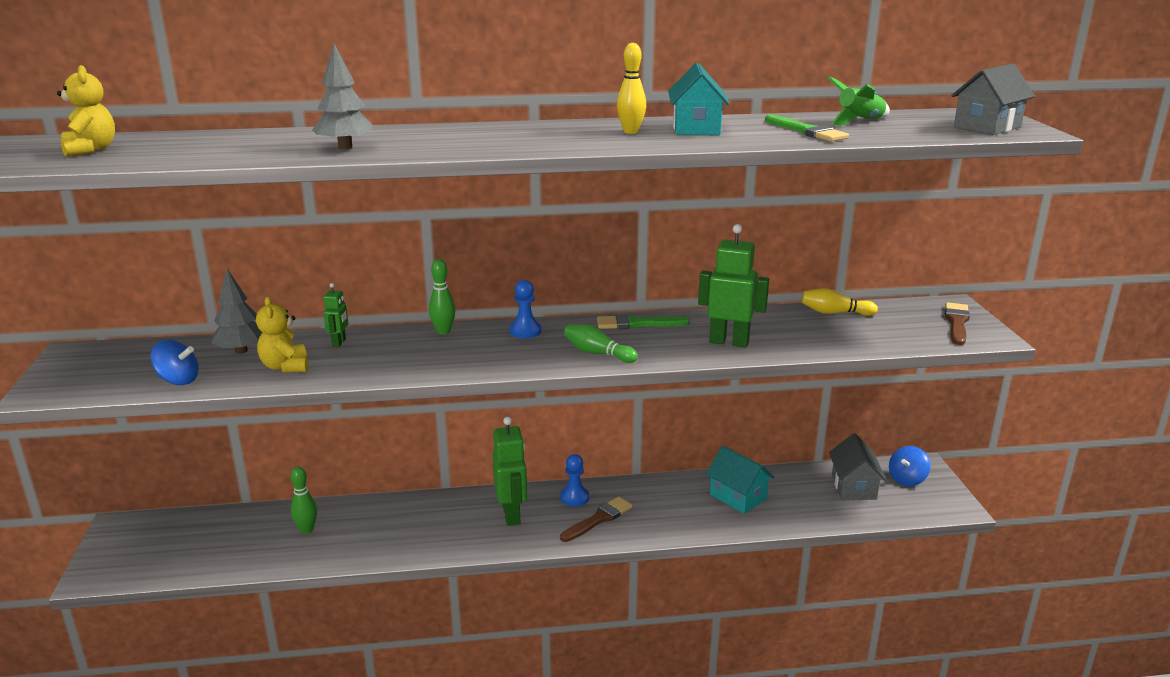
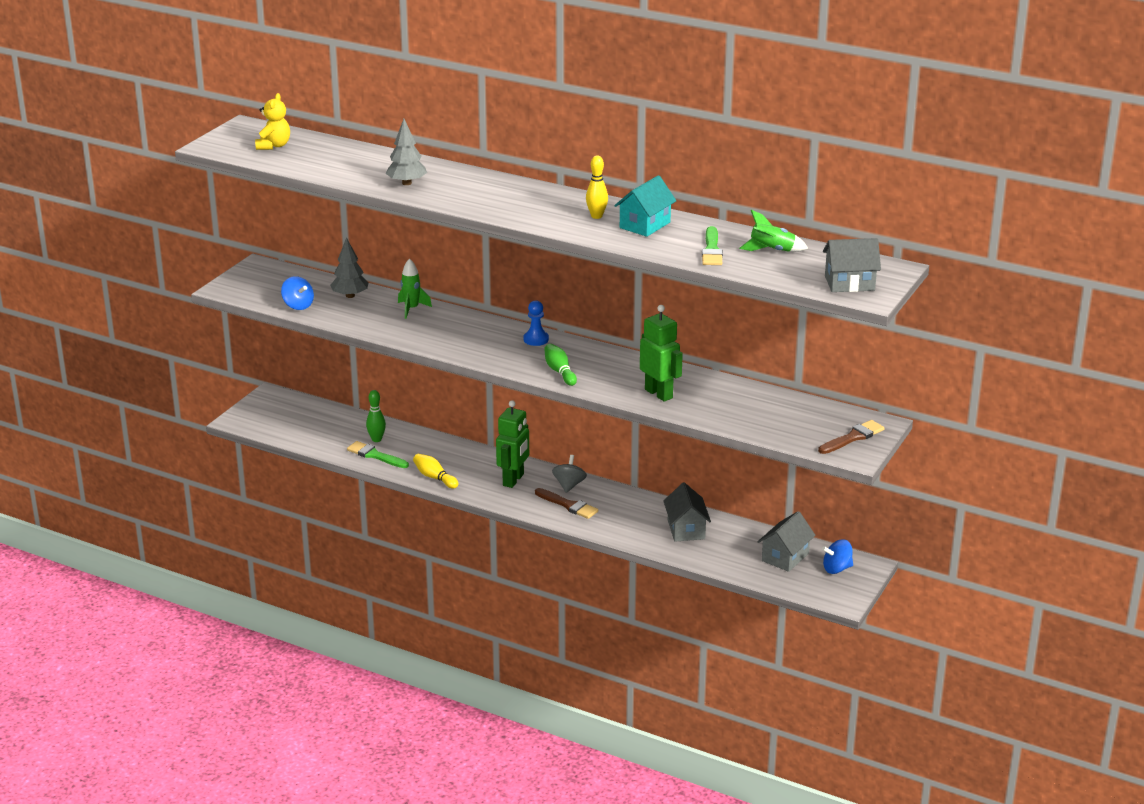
camera: 35 degrees right, 5 degrees up
yellow teddy bear [256,297,308,373] -> none
green robot [323,283,348,347] -> green rocket [398,258,432,319]
green bowling pin [429,259,456,335] -> none
blue pawn [560,454,589,507] -> grey spinning top [552,455,587,493]
brown brush [560,497,633,542] -> brown brush turned 45 degrees clockwise [535,488,598,519]
green brush [597,314,690,329] -> green brush moved to [347,441,409,468]
turquoise house [706,446,774,514] -> grey house [664,483,711,542]
yellow bowling pin [802,288,878,316] -> yellow bowling pin moved to [413,454,458,489]

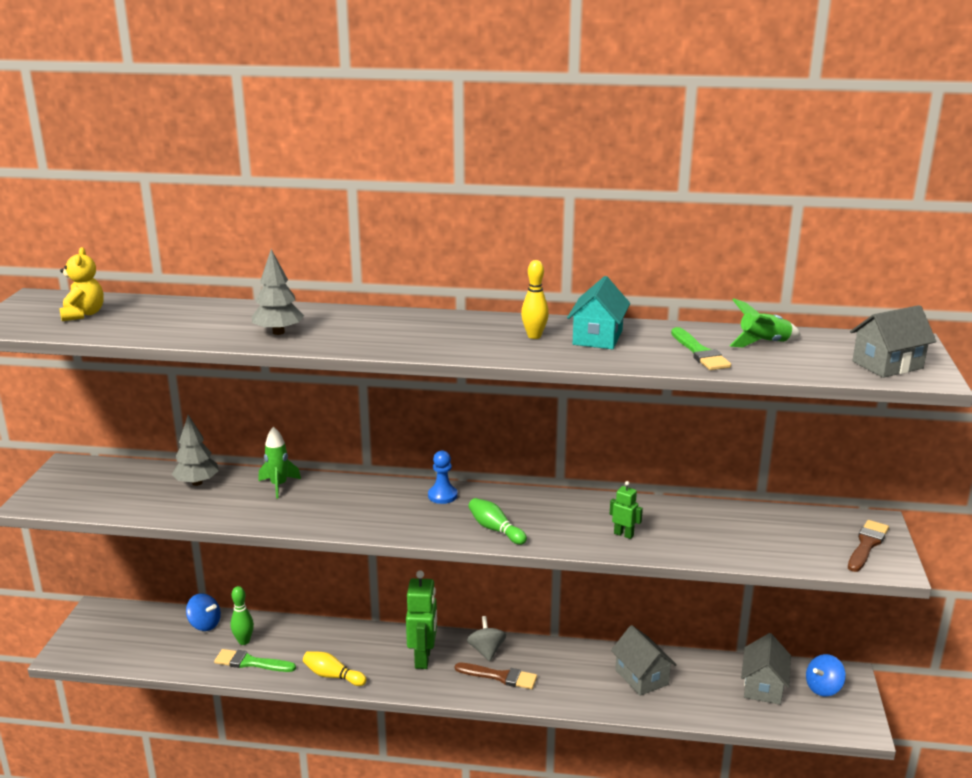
camera: 20 degrees left, 5 degrees down
blue spinning top [281,276,314,310] -> blue spinning top moved to [186,593,221,631]
green robot [640,305,683,402] -> green robot [610,481,643,539], size x0.52

